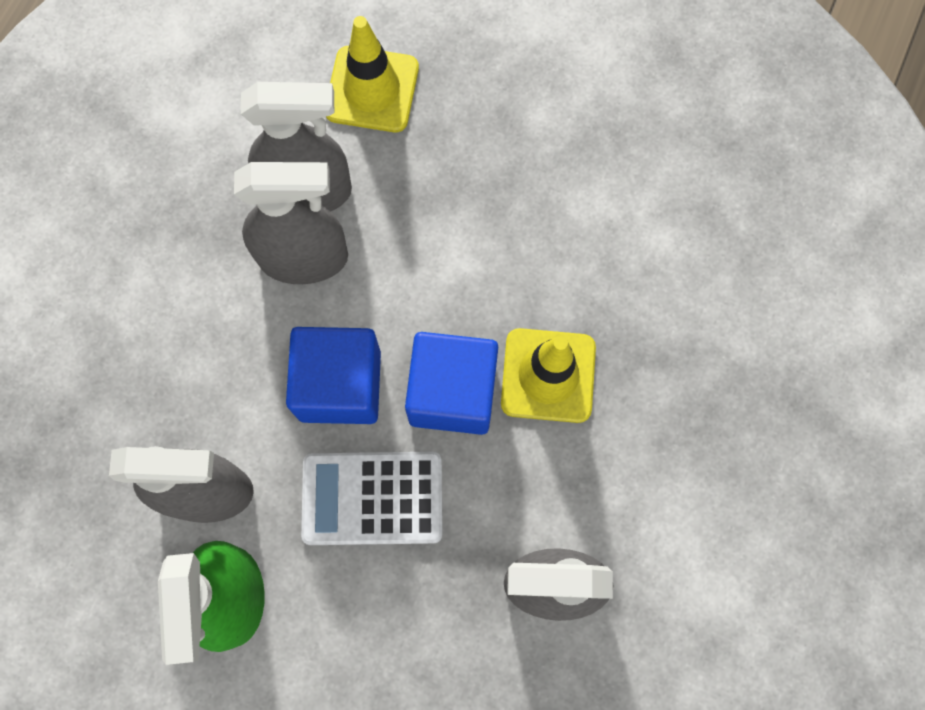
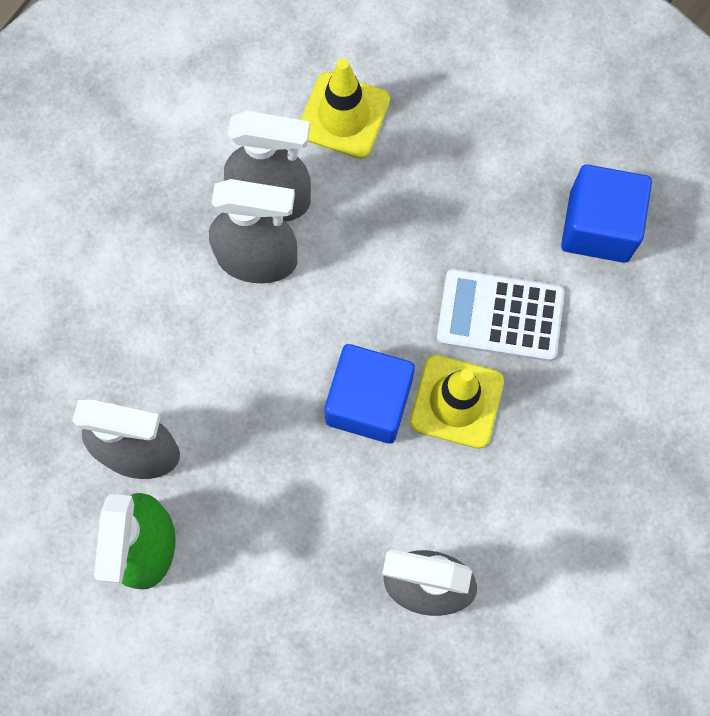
camera: 10 degrees right, 0 degrees up
blue cube [286,327,381,424] -> blue cube moved to [561,164,652,263]
white calculator [301,452,442,545] -> white calculator moved to [437,269,565,361]

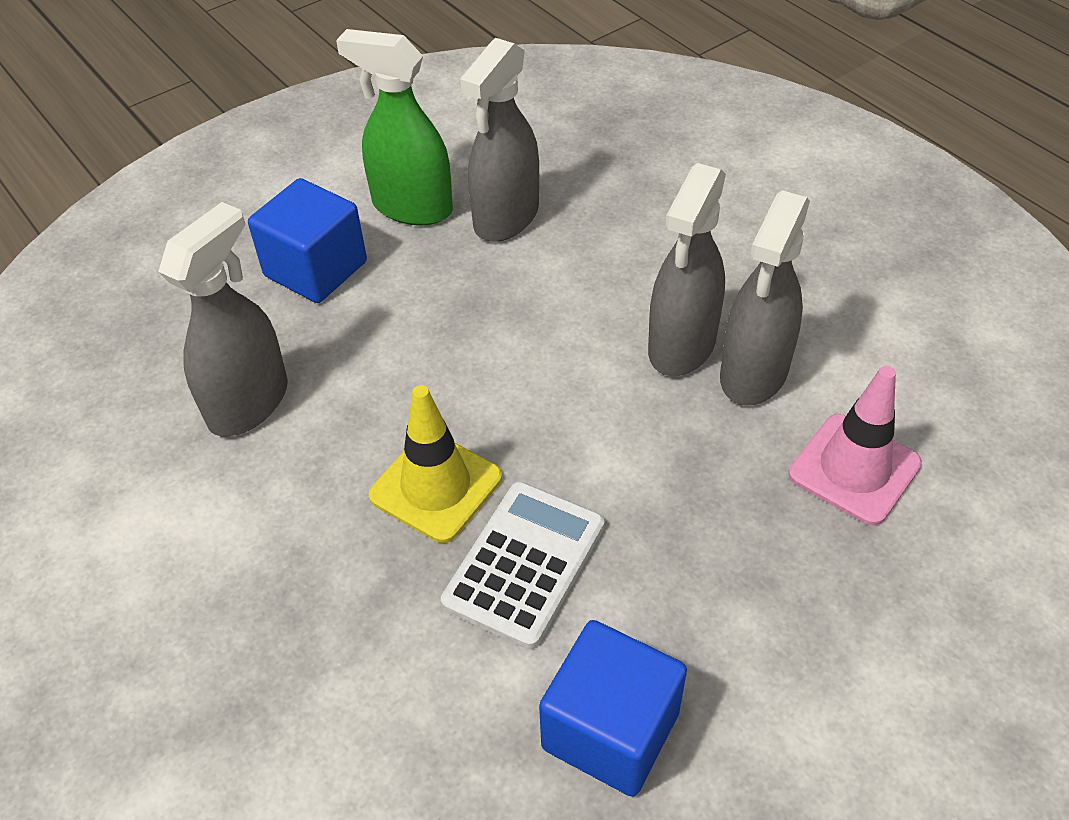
camera: 110 degrees right, 25 degrees down
yellow traffic cone [301,58,390,159] -> pink traffic cone [788,366,922,525]
blue cube [324,344,415,444] -> blue cube moved to [248,178,367,303]

